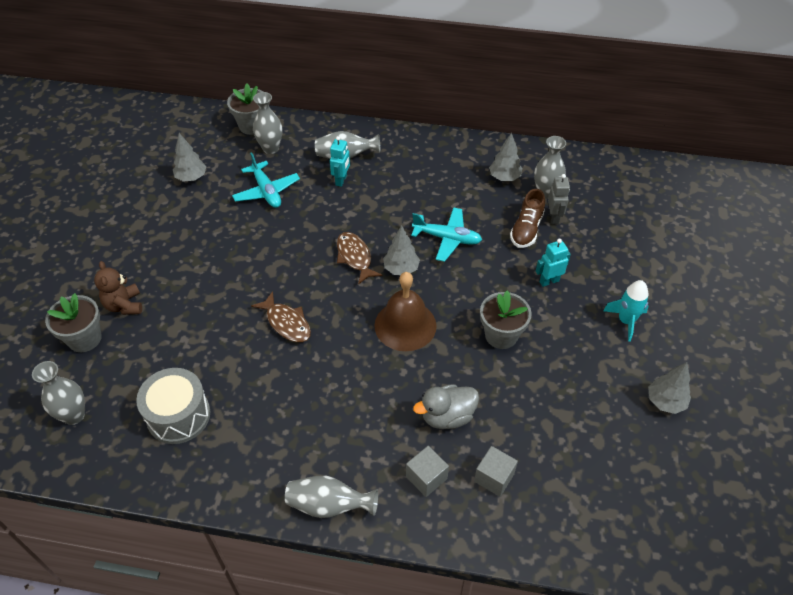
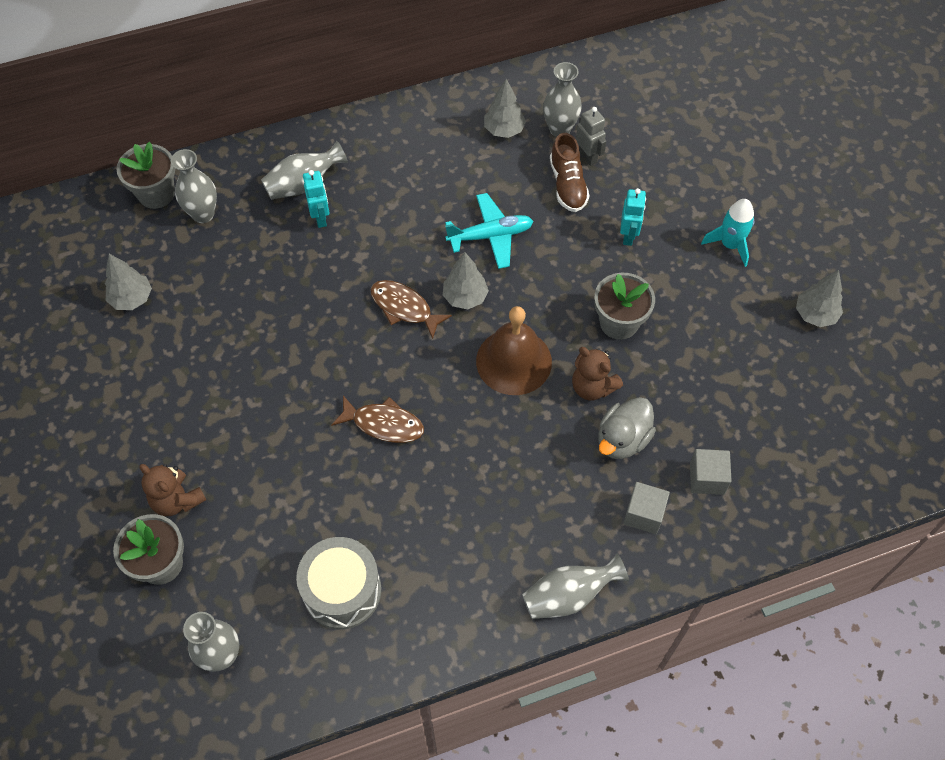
camera: 30 degrees left, 10 degrees up
turquoise plane [232,152,300,208] -> none
turquoise robot [536,239,571,287] -> turquoise robot turned 150 degrees clockwise [620,188,646,246]
none -> brown teddy bear [572,347,623,401]

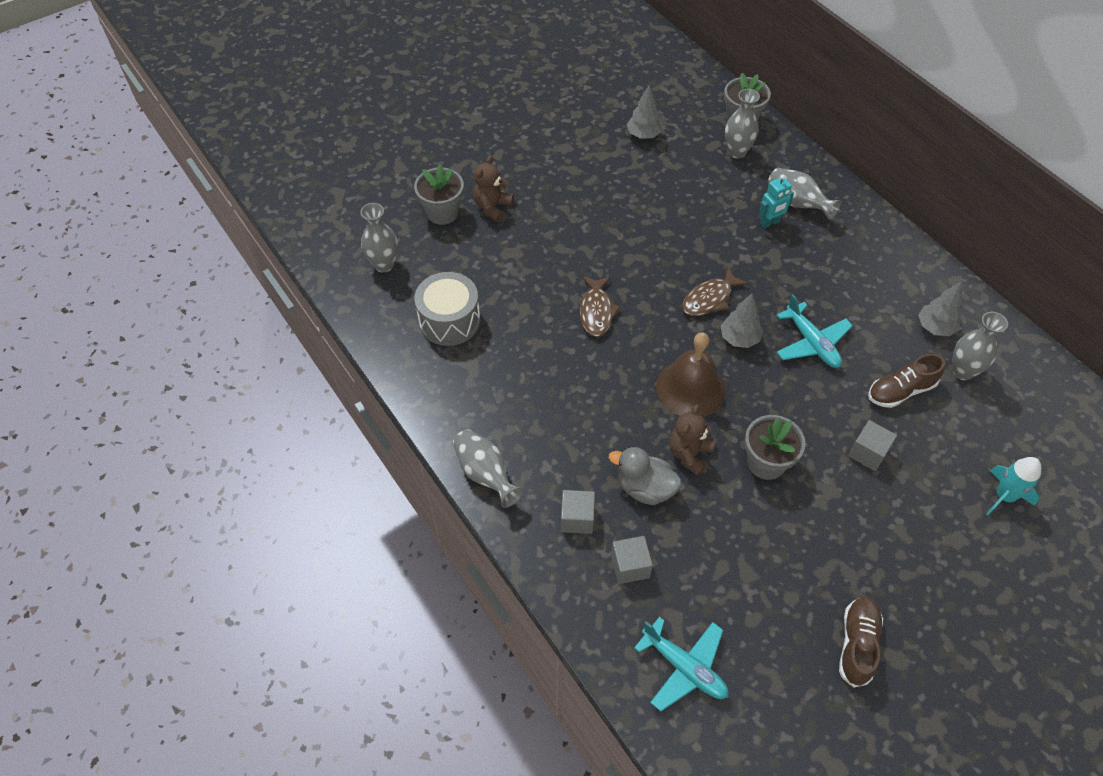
camera: 75 degrees right, 5 degrees down
brown fish [370,280,452,339] -> brown fish turned 150 degrees counterclockwise [682,267,749,316]
grey robot [576,107,606,166] -> none
turquoise robot [620,188,646,246] -> grey cube [848,420,897,471]
turquoise rocket [701,199,754,267] -> turquoise rocket moved to [986,457,1041,515]
grey tree [796,270,843,327] -> brown shoe [839,597,883,687]
none -> turquoise plane [634,617,728,711]

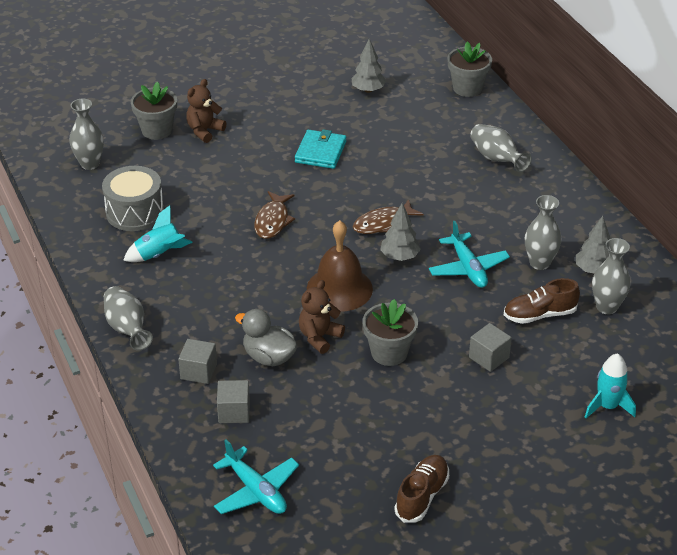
camera: 10 degrees right, 15 degrees down
grey vase [725,89,760,158] -> grey vase moved to [525,195,562,270]
turquoise robot [759,174,794,228] -> none
none -> turquoise rocket [123,205,193,262]
none -> turquoise wallet [295,129,347,169]

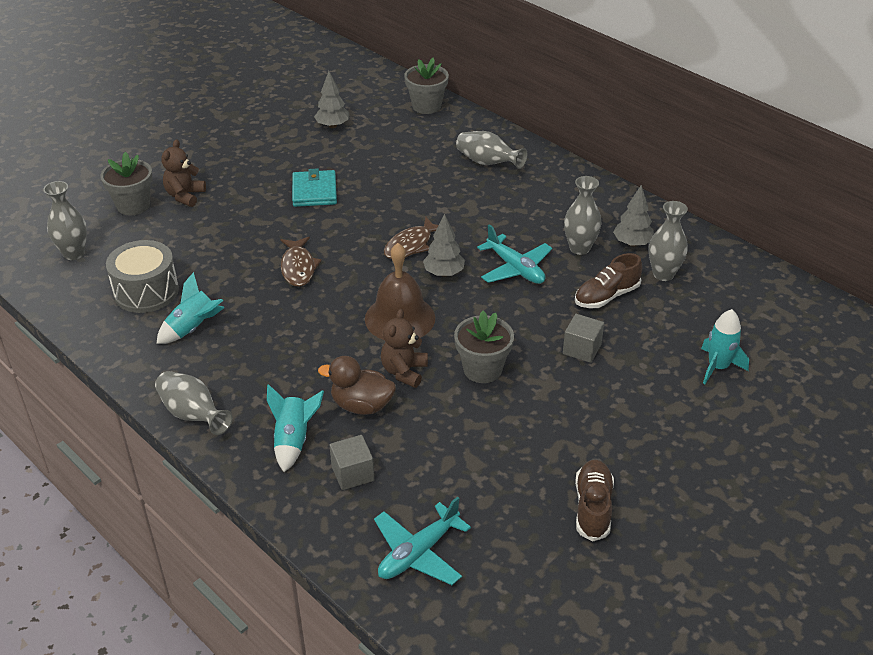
camera: 20 degrees left, 0 degrees up
grey cube [178,339,217,384] -> turquoise rocket [267,384,324,472]
turquoise plane [213,439,299,514] -> turquoise plane turned 105 degrees clockwise [374,497,471,585]
grey duck [235,309,298,366] -> brown duck [318,356,396,415]

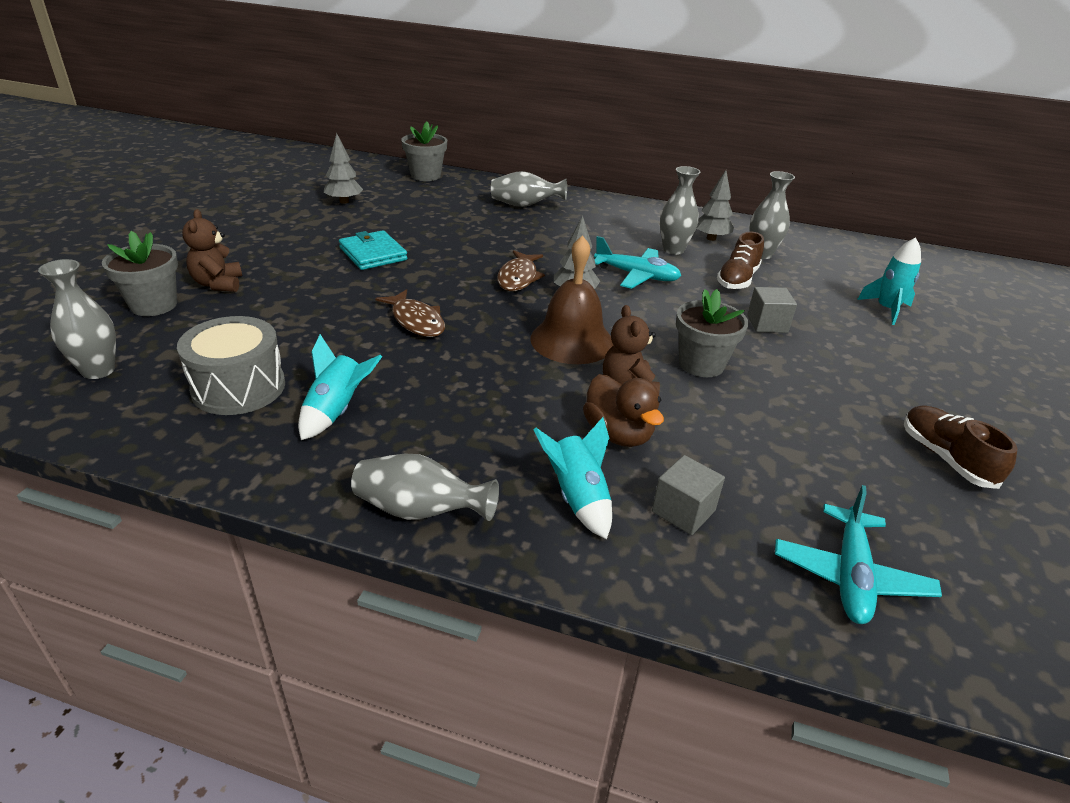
camera: 30 degrees left, 5 degrees down
brown duck [318,356,396,415] -> brown duck turned 105 degrees counterclockwise [583,374,664,447]

